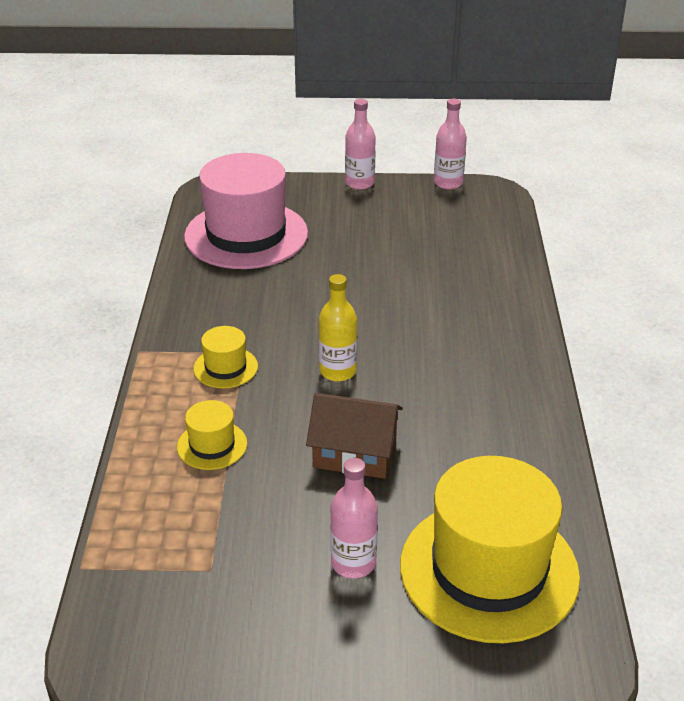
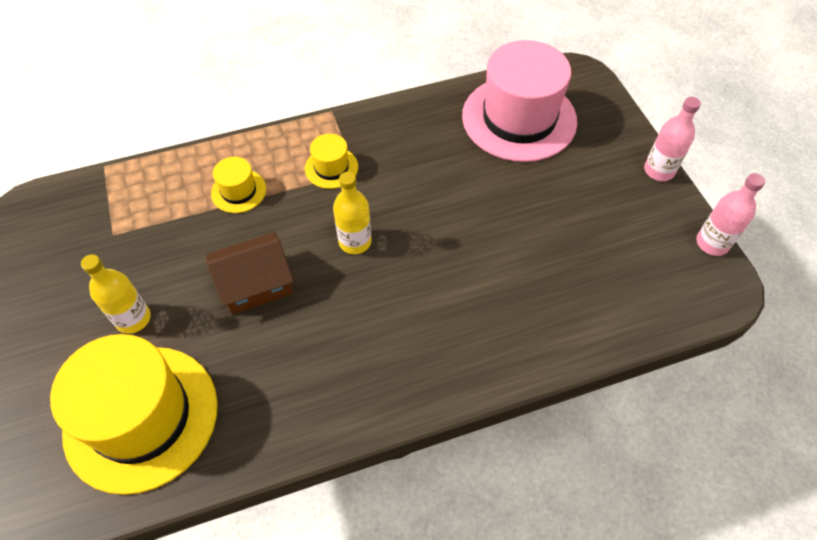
camera: 70 degrees right, 20 degrees up
brown house [306,393,403,479] -> brown house turned 75 degrees clockwise [206,232,294,315]
pink bottle [330,458,378,578] -> yellow bottle [81,254,151,334]

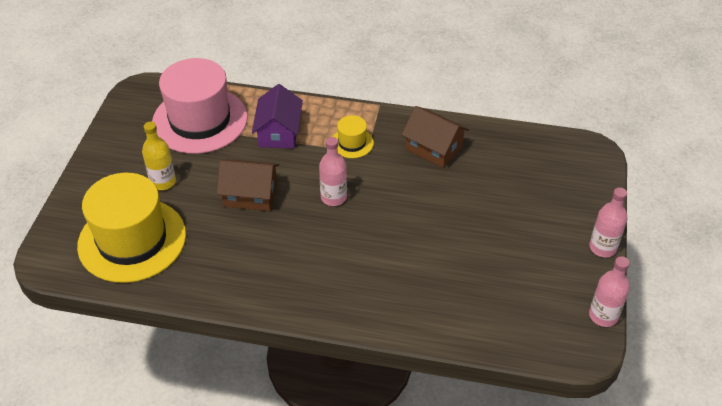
camera: 30 degrees right, 10 degrees down
yellow hat [211,157,266,213] -> purple house [252,84,303,149]
yellow bottle [333,172,372,254] -> pink bottle [319,137,347,206]
pink hat [462,40,577,162] -> pink hat moved to [152,58,248,154]
none -> brown house [401,106,469,168]

